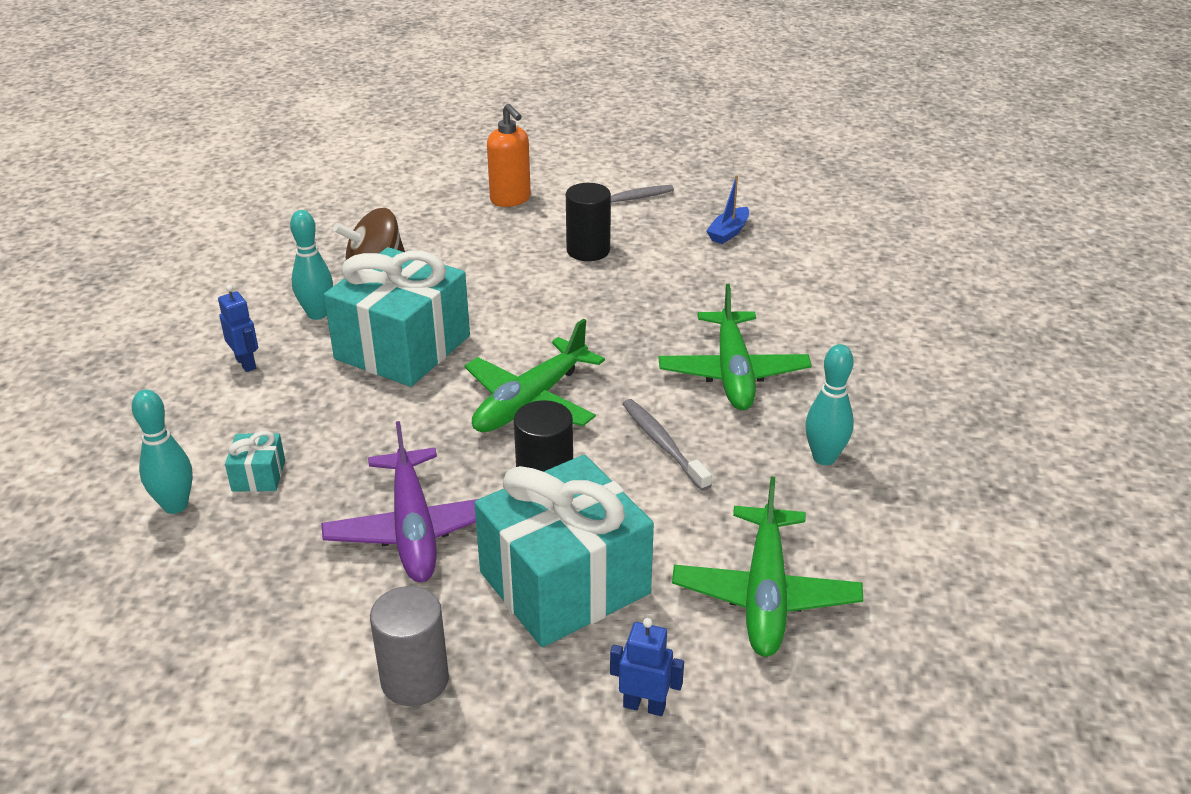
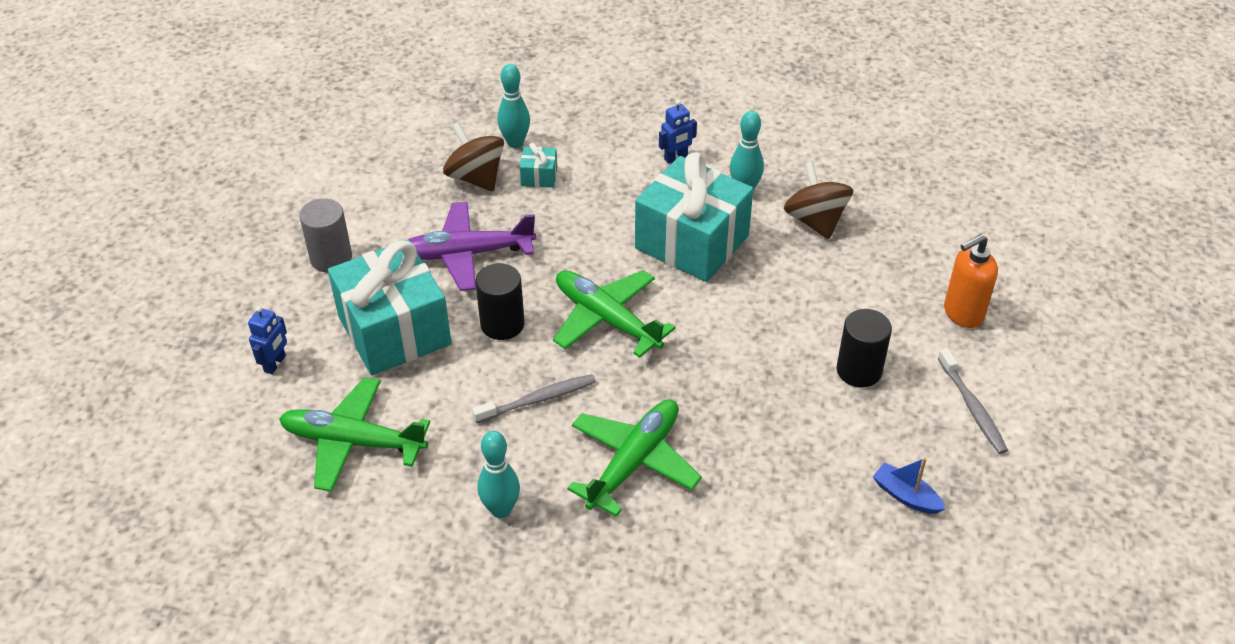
camera: 95 degrees right, 10 degrees up
green plane [659,284,812,410] -> green plane turned 120 degrees clockwise [567,400,702,517]
none -> brown spinning top [443,122,504,191]

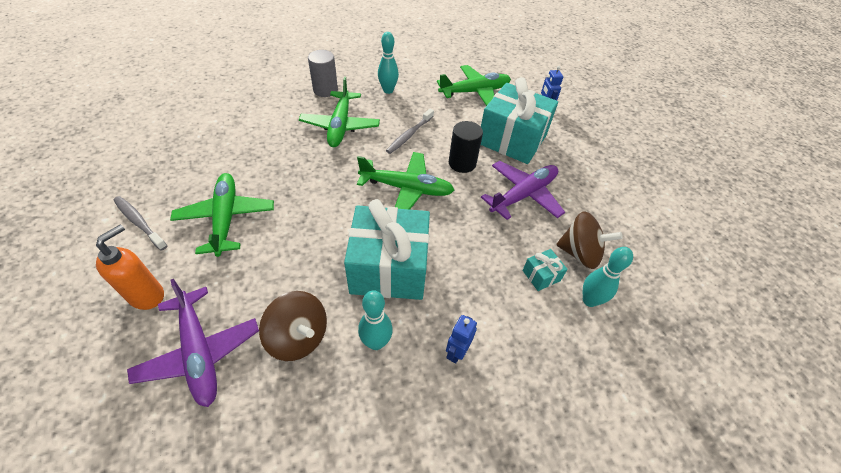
camera: 145 degrees right, 5 degrees up
grey cylinder [299,198,352,273] -> grey cylinder moved to [308,50,338,97]
black cylinder [837,309,892,387] -> green plane [170,173,274,257]
blue boat [873,458,945,514] -> none
none -> purple plane [127,279,259,407]

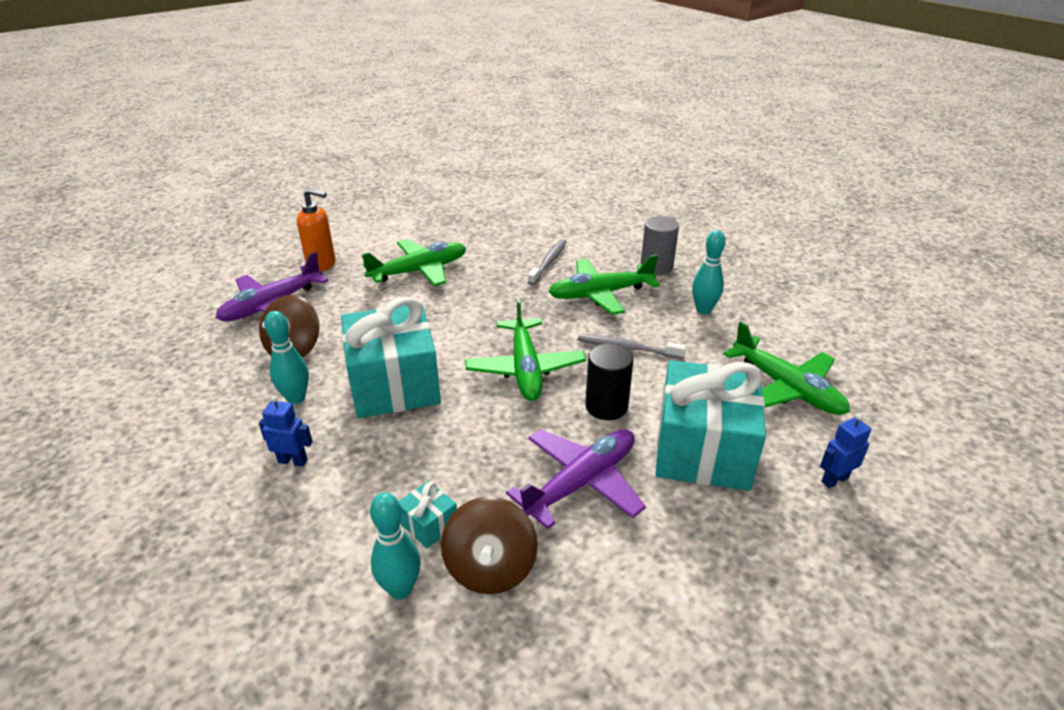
camera: 75 degrees right, 15 degrees down
grey toothbrush [113,196,167,251] -> grey toothbrush moved to [528,239,567,285]
purple plane [481,161,565,220] -> purple plane turned 75 degrees counterclockwise [506,429,646,529]

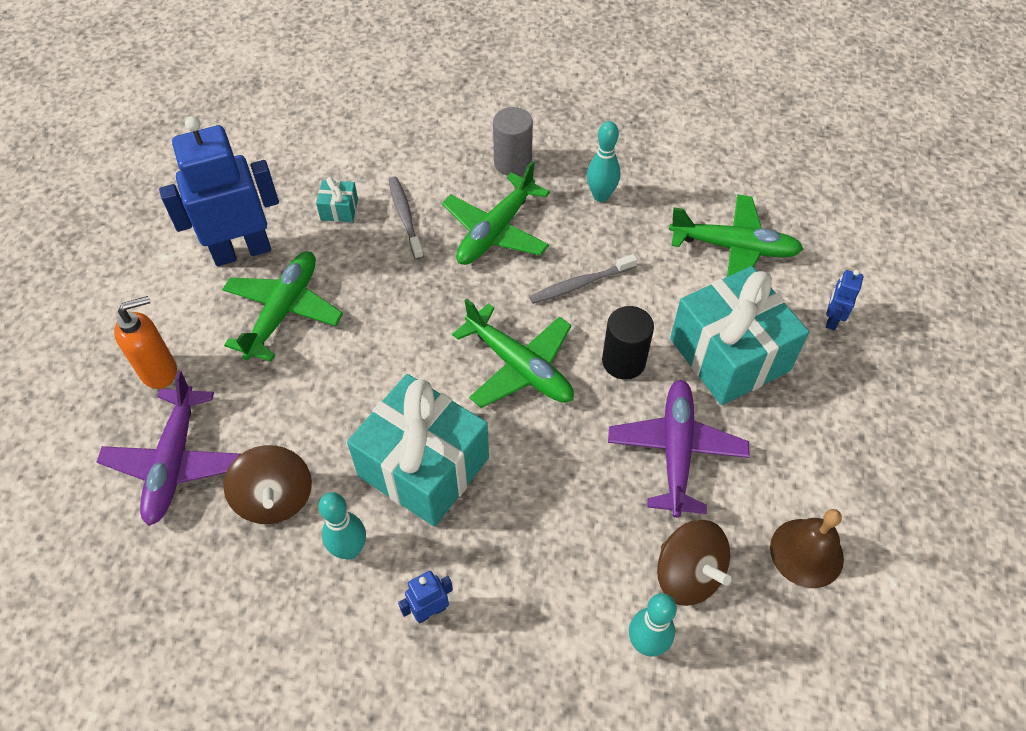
camera: 40 degrees left, 20 degrees up
turquoise gift [399,481,457,548] -> turquoise gift moved to [316,177,358,222]
none -> blue robot [159,116,279,266]
none -> brown bell [770,509,844,588]

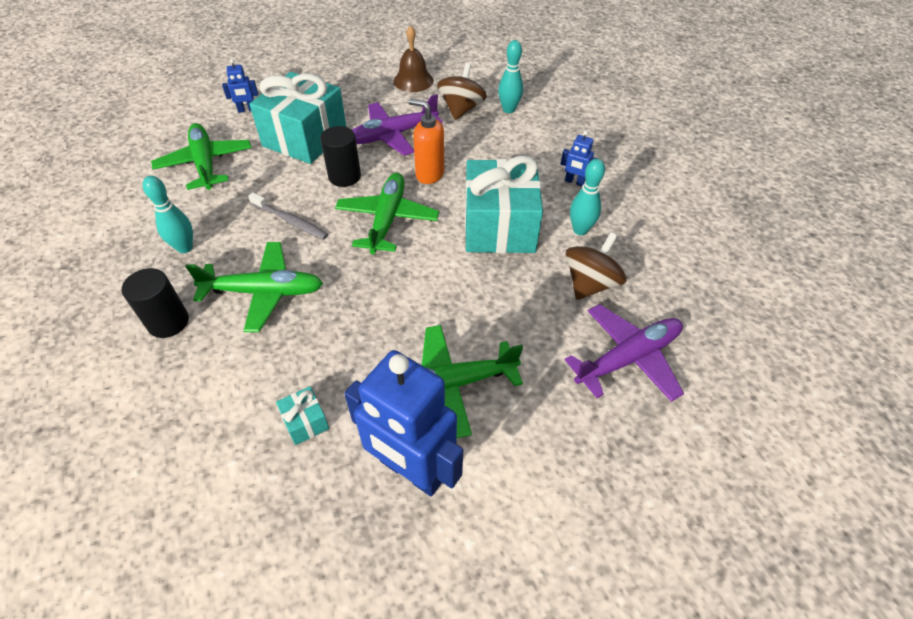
camera: 125 degrees left, 5 degrees down
orange soap dispenser [114,296,177,389] -> orange soap dispenser moved to [408,99,444,184]
grey toothbrush [389,176,424,260] -> none
grey cylinder [493,107,533,176] -> black cylinder [122,268,189,338]

